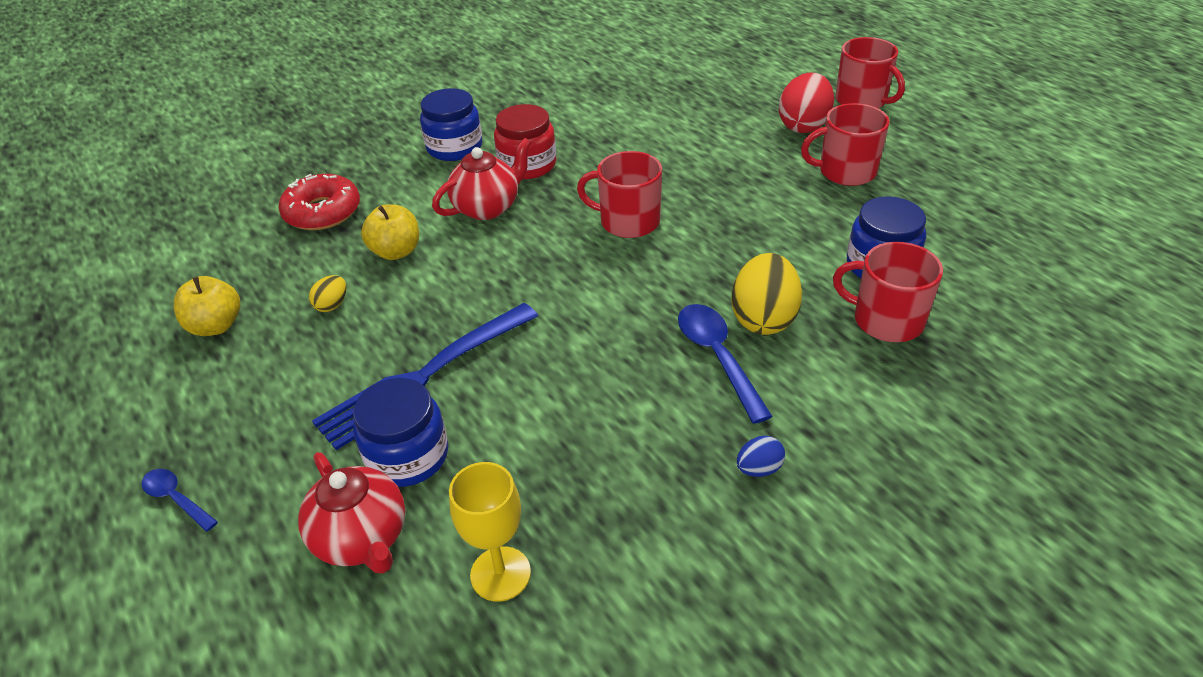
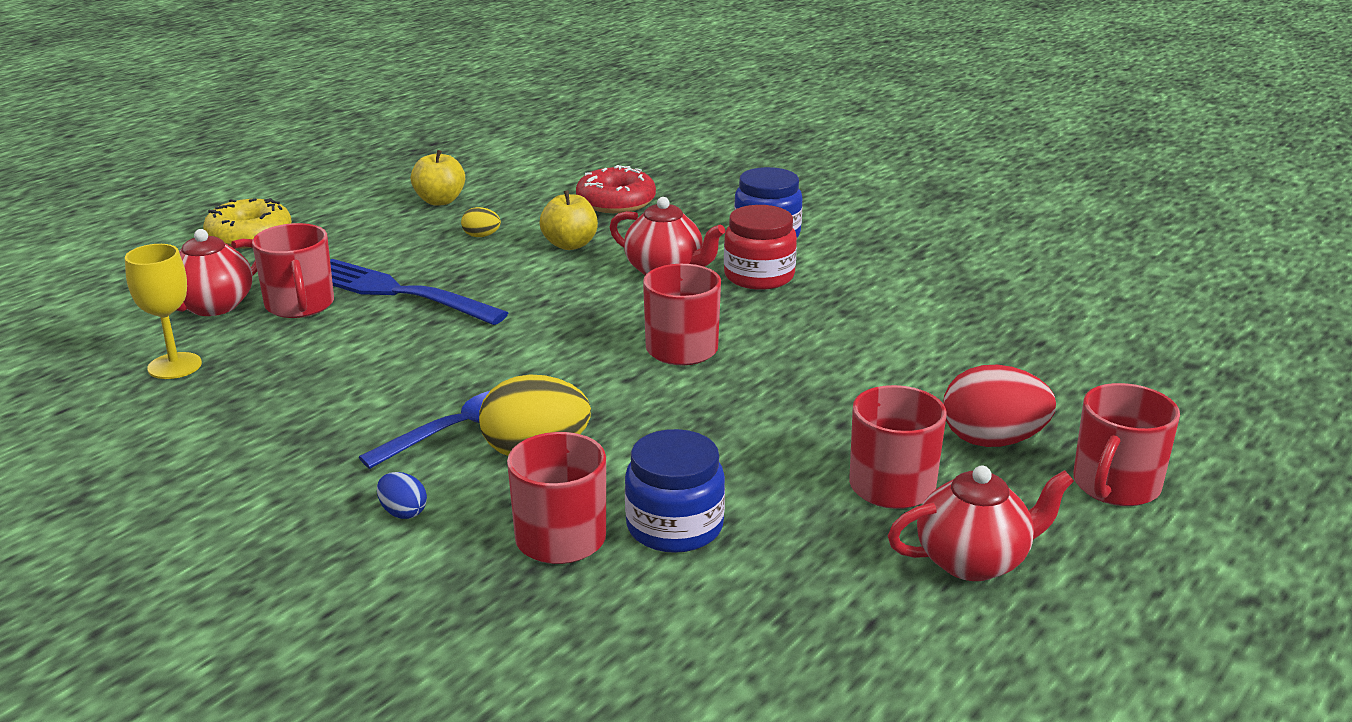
camera: 70 degrees right, 15 degrees down
blue spoon [142,469,218,532] -> yellow donut [203,198,292,249]
blue jar [353,378,448,487] -> red mug [252,223,334,318]
blue egg [736,436,785,477] -> blue egg moved to [377,472,427,519]
none -> red teapot [888,466,1074,581]

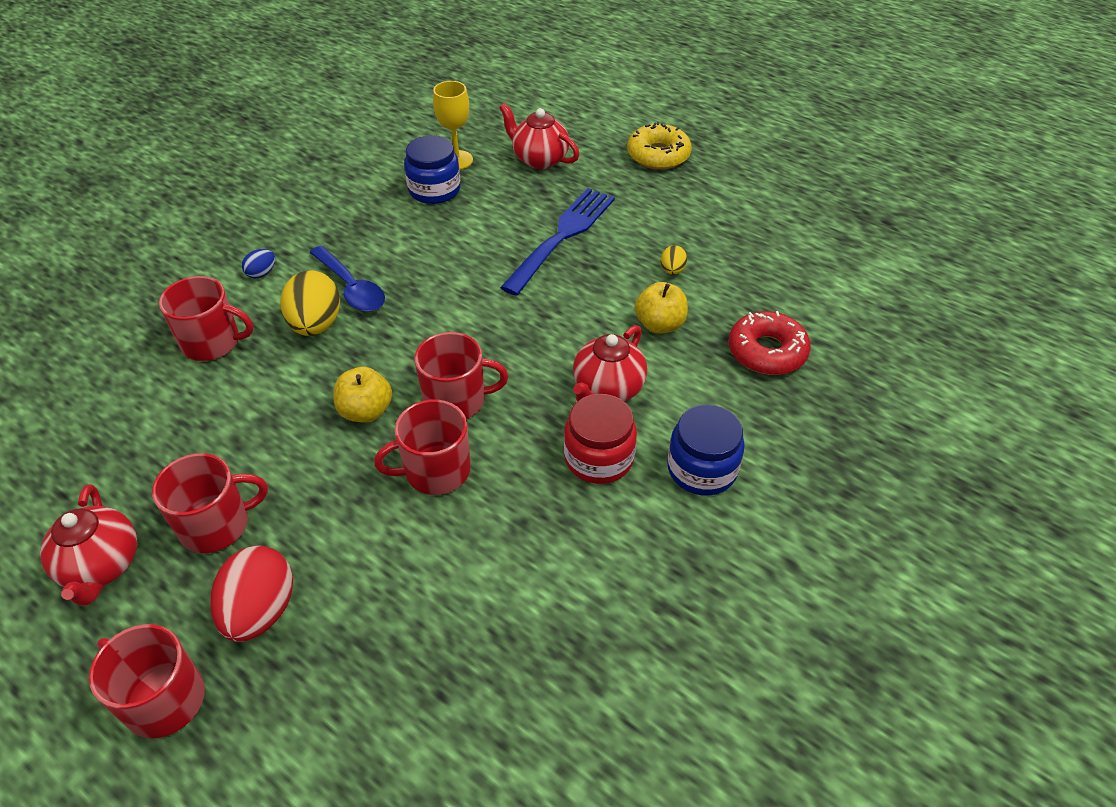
camera: 90 degrees right, 20 degrees up
red mug [252,223,334,318] -> red mug moved to [374,400,471,495]
yellow apple [410,150,465,206] -> yellow apple moved to [333,366,392,423]
blue jar [625,429,725,553] -> blue jar moved to [404,135,461,204]

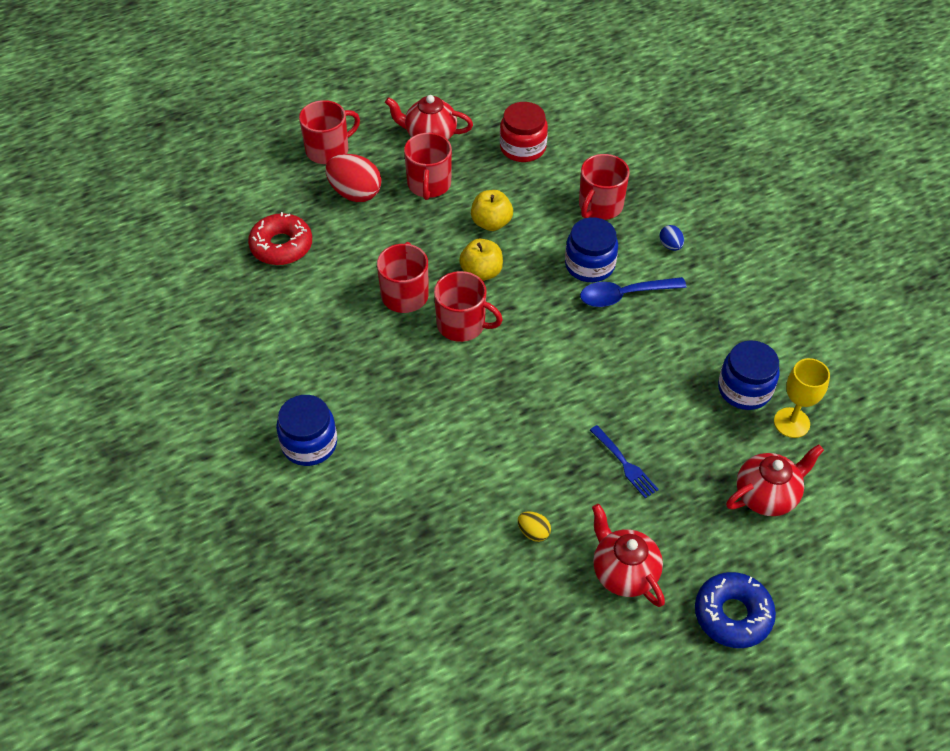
camera: 115 degrees right, 5 degrees up
yellow egg [280,270,340,336] -> blue jar [565,217,618,282]
red mug [415,332,508,419] -> red mug turned 90 degrees counterclockwise [434,271,503,342]
blue fork [500,188,615,296] -> blue fork [590,425,659,498], size x0.50
red jar [564,394,637,484] -> red jar moved to [500,102,548,162]
red teapot [573,325,647,402] -> red teapot moved to [592,504,665,607]
yellow donut [627,122,692,170] -> blue donut [695,572,776,648]
yellow apple [635,282,688,334] -> yellow apple moved to [471,190,513,231]
red donut [728,311,811,375] -> red donut moved to [248,212,312,265]

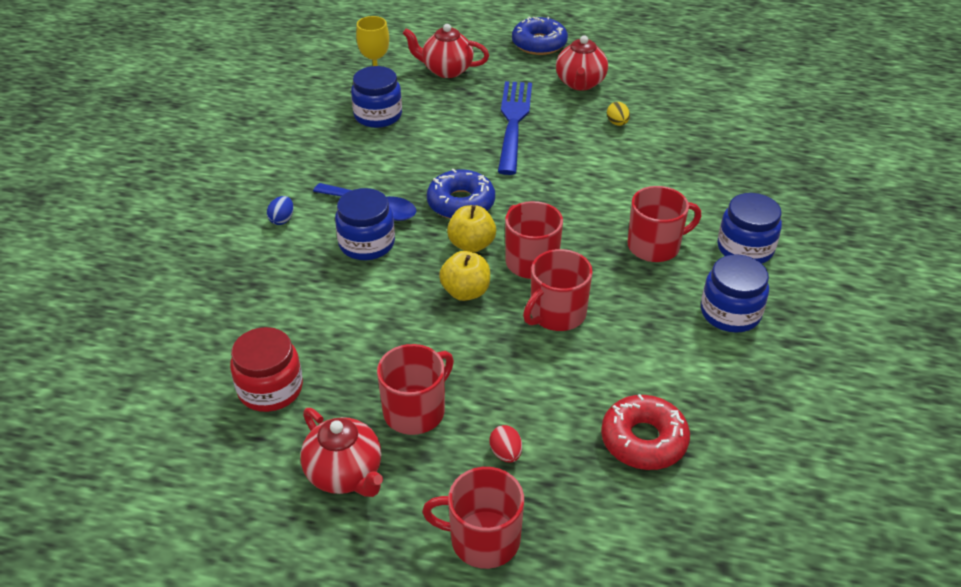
camera: 140 degrees left, 10 degrees down
red egg [326,154,382,202] -> red egg [489,425,522,462], size x0.49
yellow apple [471,190,513,231] -> yellow apple moved to [447,205,496,253]
red mug [579,154,630,220] -> red mug moved to [627,186,701,262]
blue fork [590,425,659,498] -> blue fork [498,81,532,175], size x1.98
none -> blue donut [427,169,495,219]
none -> blue jar [701,254,769,332]

